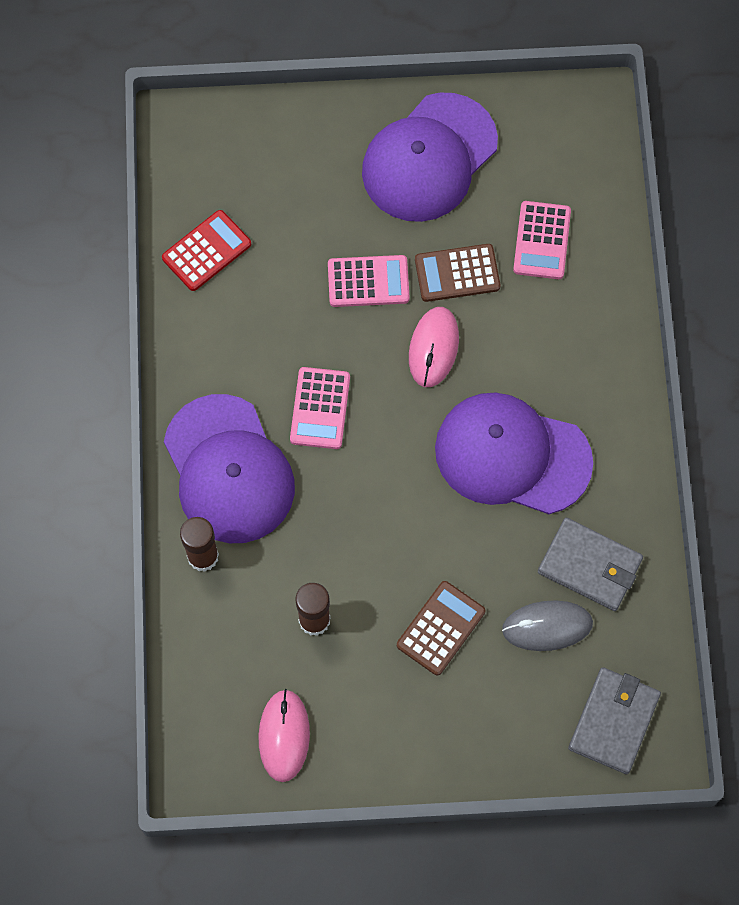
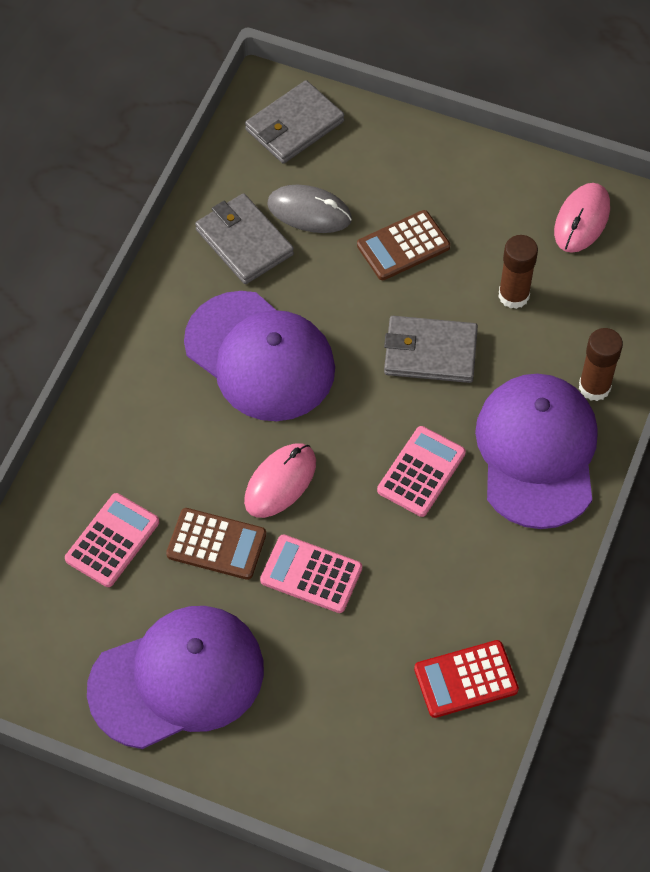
camera: 155 degrees left, 10 degrees down
none -> grey wallet [384,316,478,383]

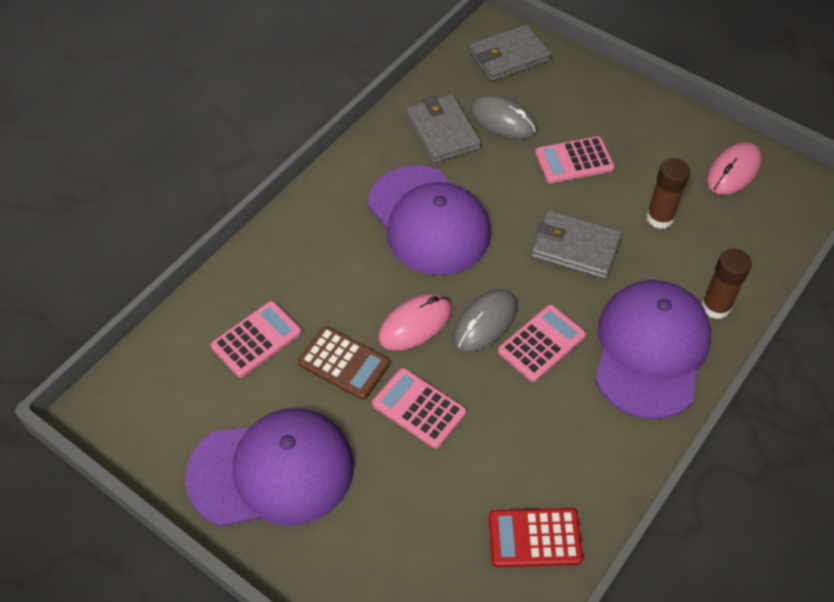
camera: 15 degrees right, 5 degrees down
brown calculator [357,210,450,280] -> pink calculator [535,136,615,183]
none -> grey mouse [453,289,517,352]

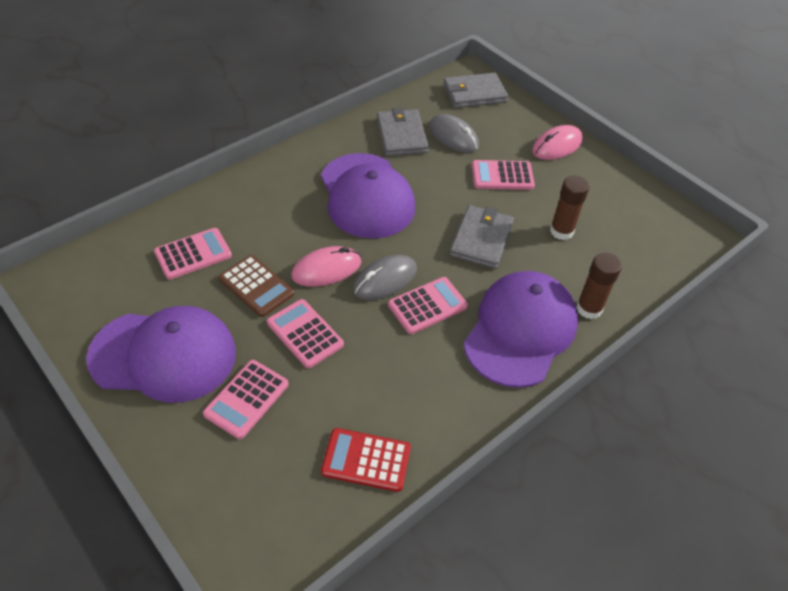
camera: 10 degrees right, 5 degrees down
grey wallet [531,210,622,279] -> grey wallet turned 75 degrees clockwise [450,205,514,269]
pink mouse [707,142,762,195] -> pink mouse moved to [532,125,583,160]
none -> pink calculator [203,360,289,439]

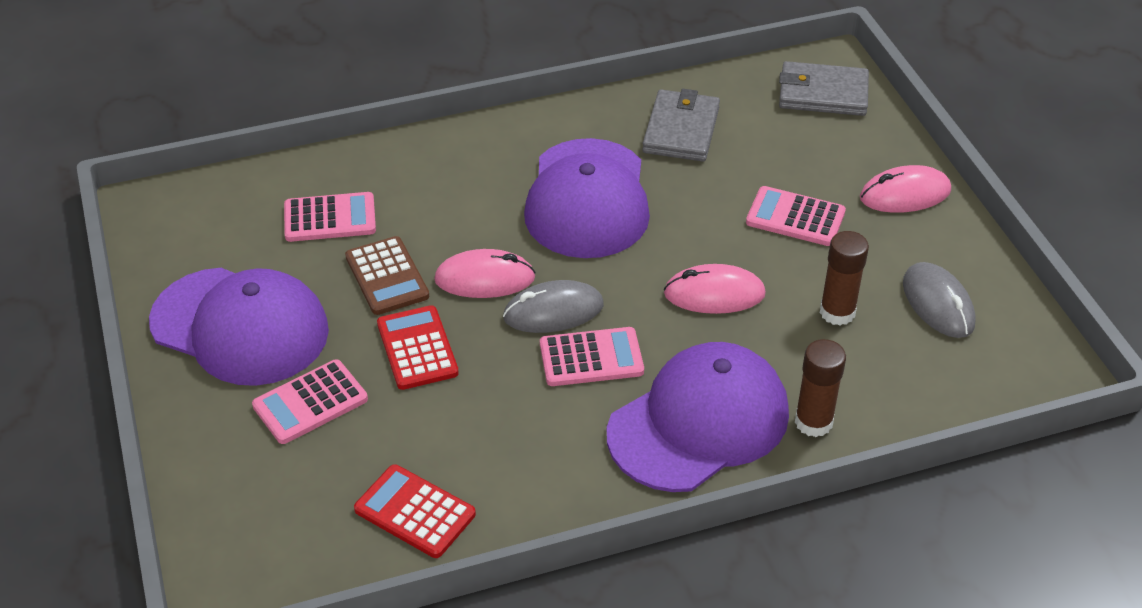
camera: 25 degrees right, 5 degrees down
pink calculator [267,299,344,368] -> red calculator [377,305,459,390]
grey mouse [429,114,479,153] -> grey mouse moved to [903,262,976,338]
grey wallet [450,205,514,269] -> pink mouse [664,264,766,314]

